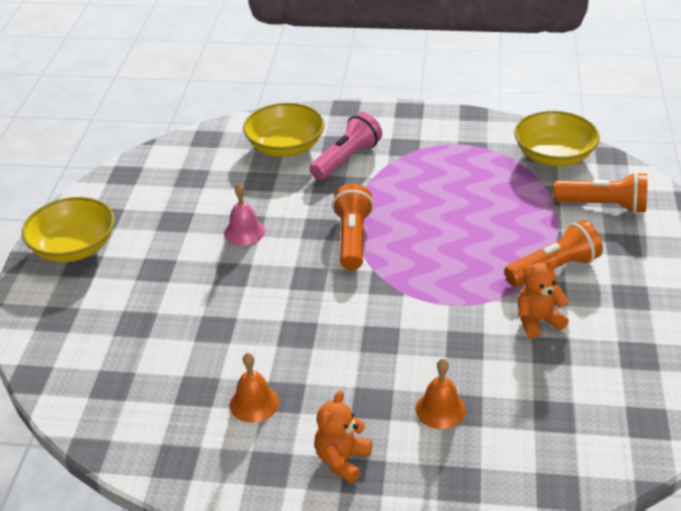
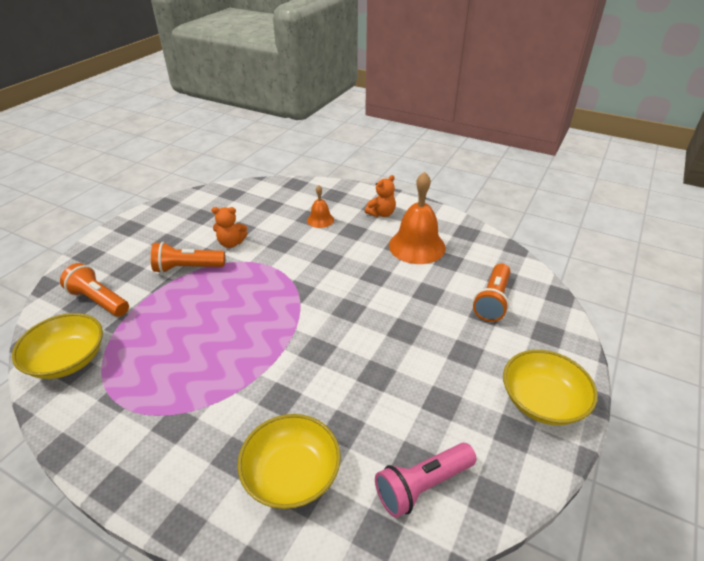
camera: 160 degrees left, 0 degrees up
pink bell [224,184,265,245] -> none
orange bell [230,353,279,423] -> orange bell [389,172,446,264], size x1.94
pink flashlight [309,112,382,180] -> pink flashlight moved to [375,443,476,518]
orange flashlight [332,184,374,270] -> orange flashlight moved to [473,263,510,322]

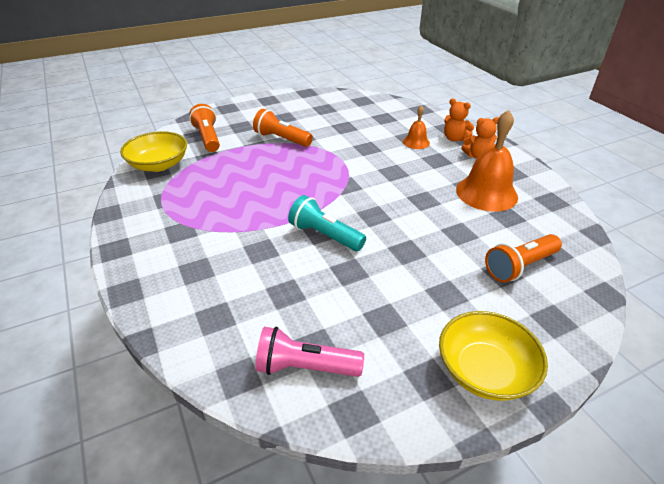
camera: 35 degrees right, 0 degrees up
orange teddy bear [211,207,248,248] -> orange teddy bear moved to [444,99,474,141]
yellow bowl [237,414,341,509] -> none
none -> turquoise flashlight [288,195,366,251]

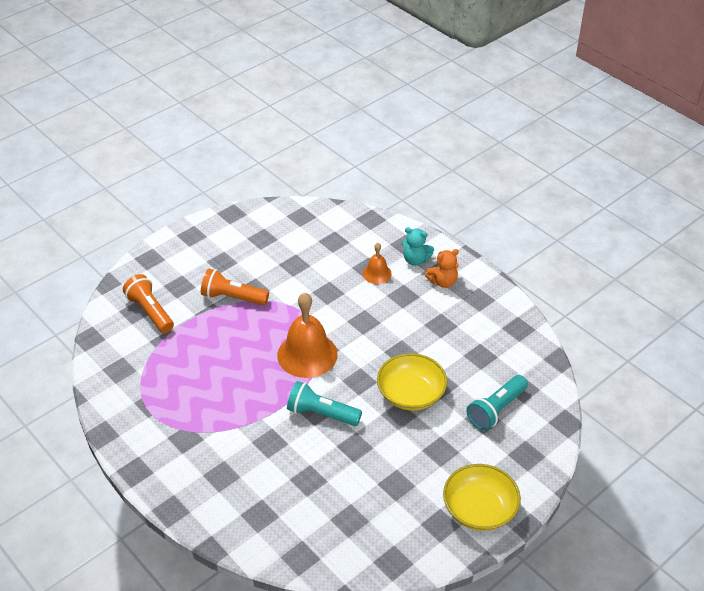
camera: 15 degrees left, 5 degrees up
yellow bowl [120,131,187,172] -> yellow bowl moved to [377,353,447,411]
pink flashlight [255,327,364,377] -> none
orange teddy bear [444,99,474,141] -> turquoise teddy bear [402,227,434,266]
orange bell [456,110,518,212] -> orange bell moved to [277,293,338,378]
orange flashlight [485,234,562,283] -> turquoise flashlight [467,375,528,430]

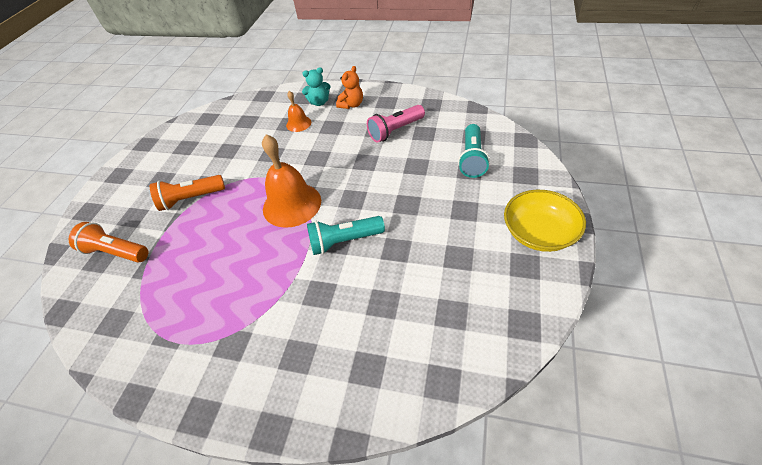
camera: 30 degrees left, 5 degrees up
yellow bowl [377,353,447,411] -> none
none -> pink flashlight [367,105,425,143]

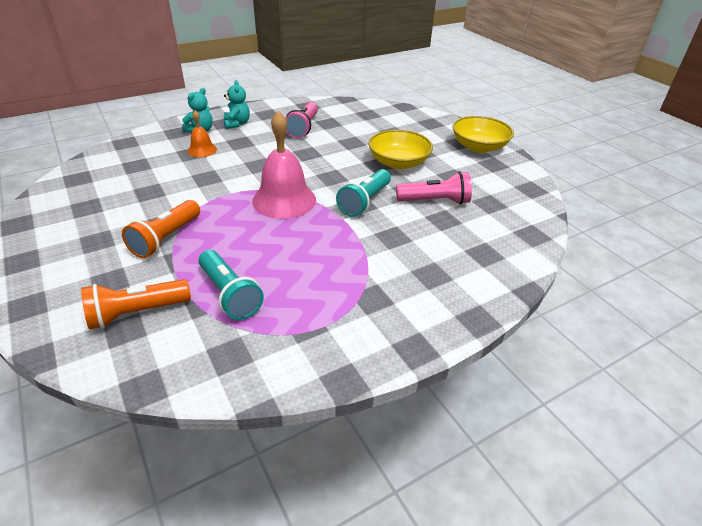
camera: 50 degrees left, 10 degrees down
orange bell [262,134,321,228] -> pink bell [252,111,316,219]
orange teddy bear [336,66,363,109] -> turquoise teddy bear [224,80,250,129]
turquoise flashlight [458,124,490,178] -> turquoise flashlight moved to [199,250,264,320]
none -> yellow bowl [369,130,433,169]
none -> pink flashlight [396,171,472,205]

